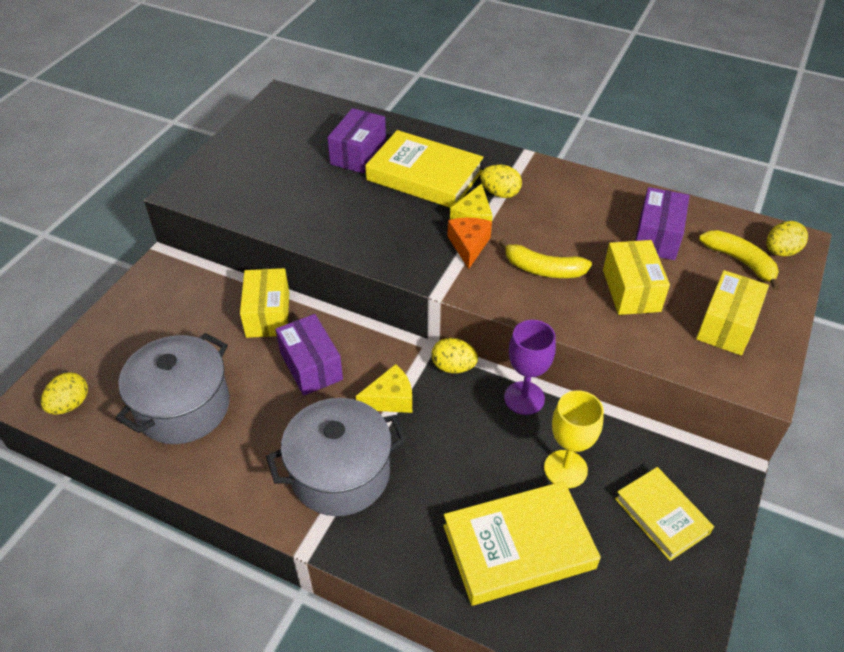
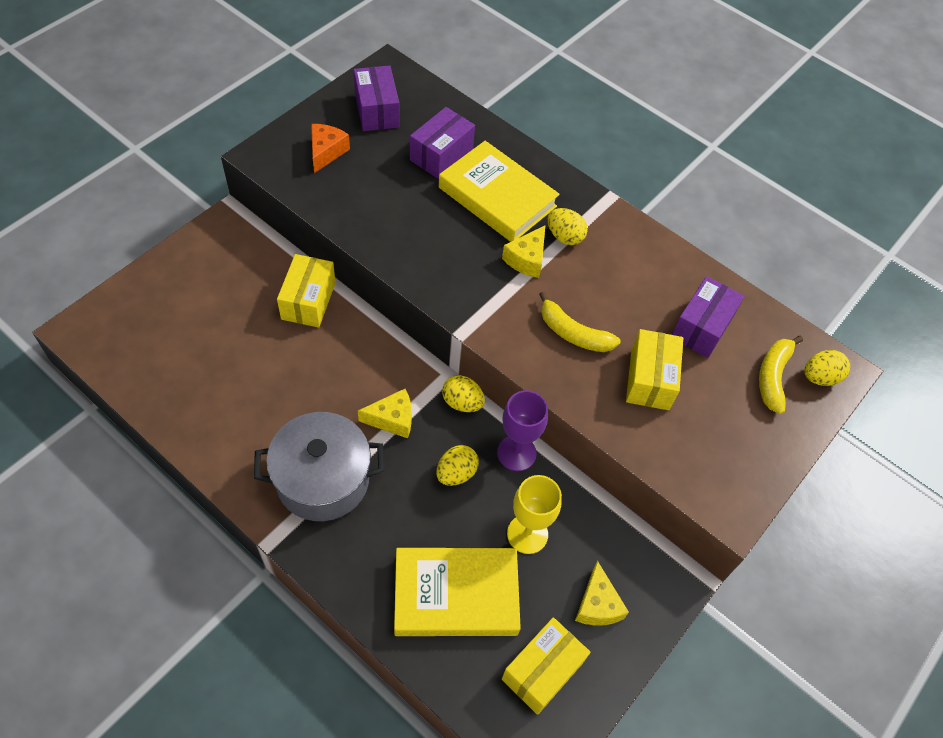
camera: 10 degrees right, 10 degrees up
yellow egg [41,372,88,415] -> yellow egg moved to [436,445,479,486]
grey pot [115,333,230,444] -> none
purple box [276,314,343,396] -> purple box moved to [354,66,400,131]
orange cheese [447,218,492,269] -> orange cheese moved to [311,124,350,173]
yellow book [615,467,714,561] -> yellow cheese [575,561,629,626]
yellow box [696,270,769,356] -> yellow box moved to [502,617,590,715]
yellow banana [699,230,780,290] -> yellow banana turned 135 degrees counterclockwise [759,336,803,414]

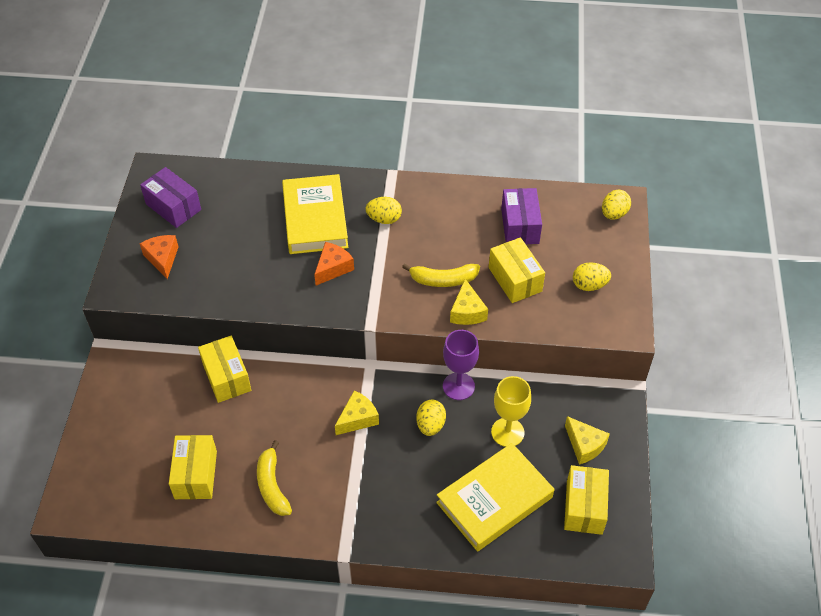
camera: 30 degrees left, 5 degrees down
grey pot [254,412,384,521] -> none
purple box [410,107,475,179] -> none
yellow book [439,141,560,242] -> yellow book turned 75 degrees clockwise [282,174,348,254]
yellow egg [442,375,485,412] -> yellow egg moved to [573,262,611,291]
yellow cheese [502,226,545,278] -> yellow cheese moved to [450,279,488,325]
yellow banana [759,336,803,414] -> yellow banana moved to [257,440,292,516]
none -> yellow box [169,435,217,499]
none -> orange cheese [314,242,354,286]

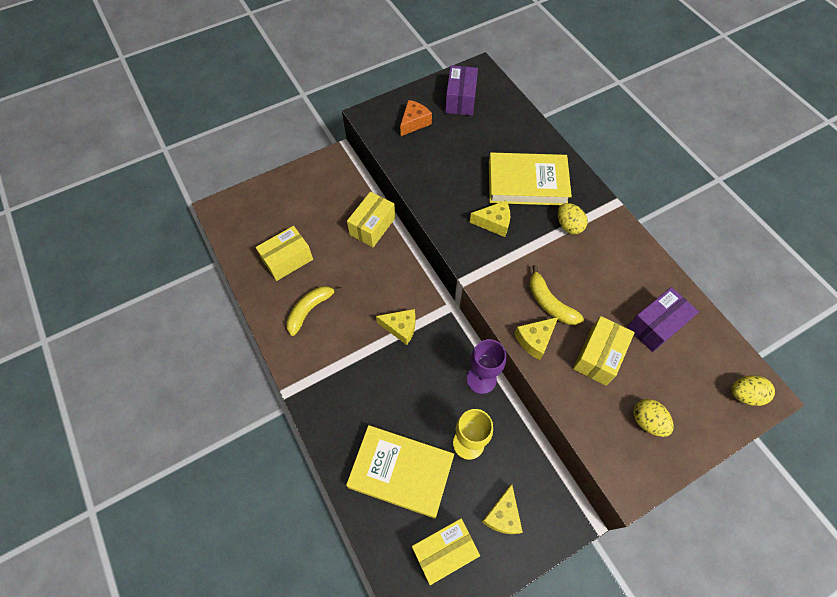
camera: 55 degrees right, 10 degrees up
yellow book [282,174,348,254] -> yellow book turned 45 degrees clockwise [489,153,572,205]
orange cheese [314,242,354,286] -> yellow cheese [470,201,510,237]
yellow egg [416,399,446,436] -> none

